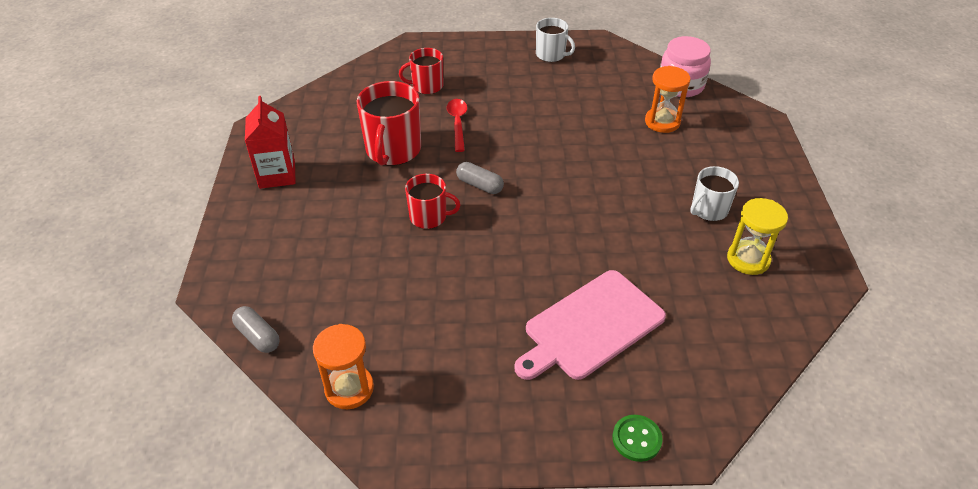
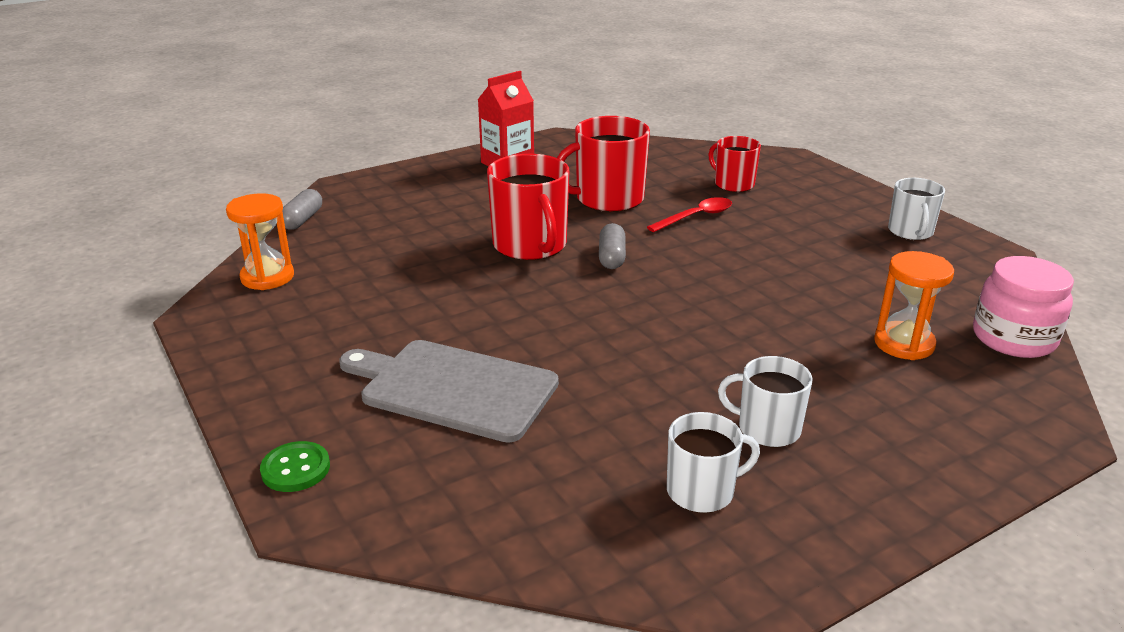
camera: 60 degrees right, 15 degrees down
red mug [405,174,460,229] -> red mug [487,154,569,260], size x1.64
pink cutting board [514,270,666,380] -> grey cutting board [339,340,559,443]
yellow hourglass [727,198,788,275] -> white mug [667,412,760,513]

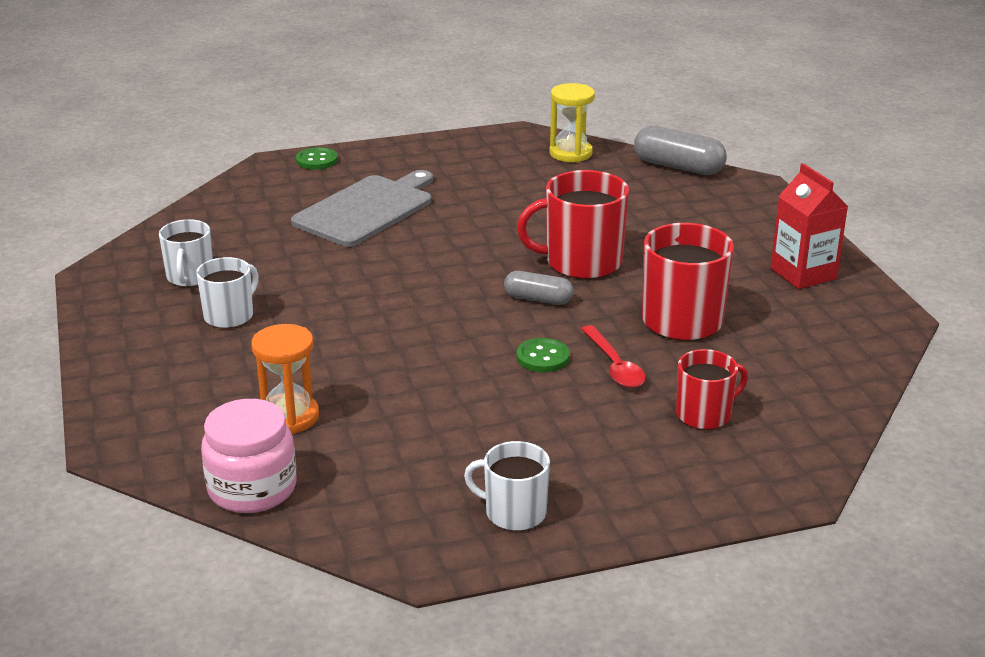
camera: 105 degrees right, 0 degrees up
orange hourglass [226,193,294,290] -> yellow hourglass [549,83,595,162]
grey capsule [282,189,322,230] -> grey capsule [634,126,727,175], size x1.60
none -> green button [517,338,570,372]

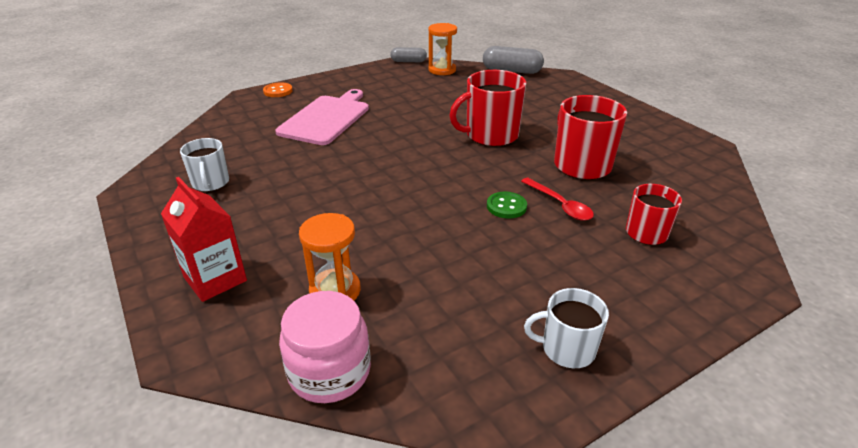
camera: 15 degrees left, 5 degrees up
white mug [196,257,259,328] -> none
grey cutting board [291,170,433,247] -> pink cutting board [275,89,369,145]
green button [296,147,338,170] -> orange button [263,82,293,97]
grey capsule [504,271,574,305] -> grey capsule moved to [390,47,427,62]
yellow hourglass [549,83,595,162] -> orange hourglass [428,23,457,75]
red carton [771,163,848,289] -> red carton moved to [161,177,247,302]

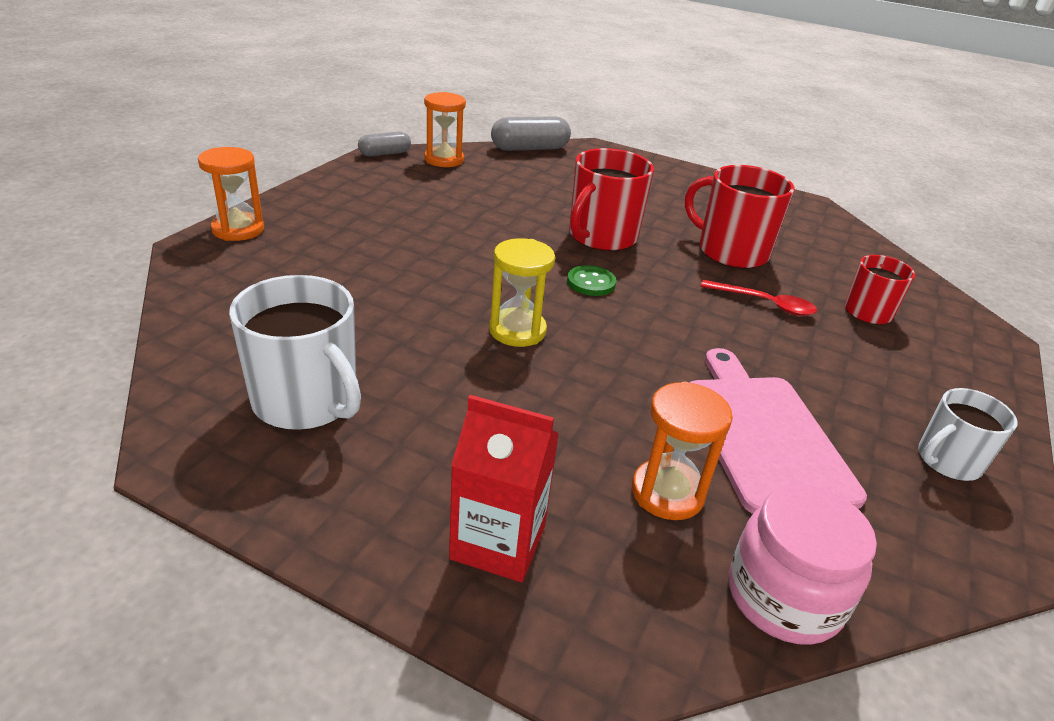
camera: 35 degrees left, 0 degrees up
white mug [180,138,229,192] -> white mug [229,275,361,431], size x1.64
orange button [263,82,293,97] -> orange hourglass [198,147,264,241]
pink cutting board [275,89,369,145] -> pink cutting board moved to [689,348,867,514]
green button [487,191,527,219] -> green button moved to [567,265,616,296]
none -> yellow hourglass [489,238,555,347]

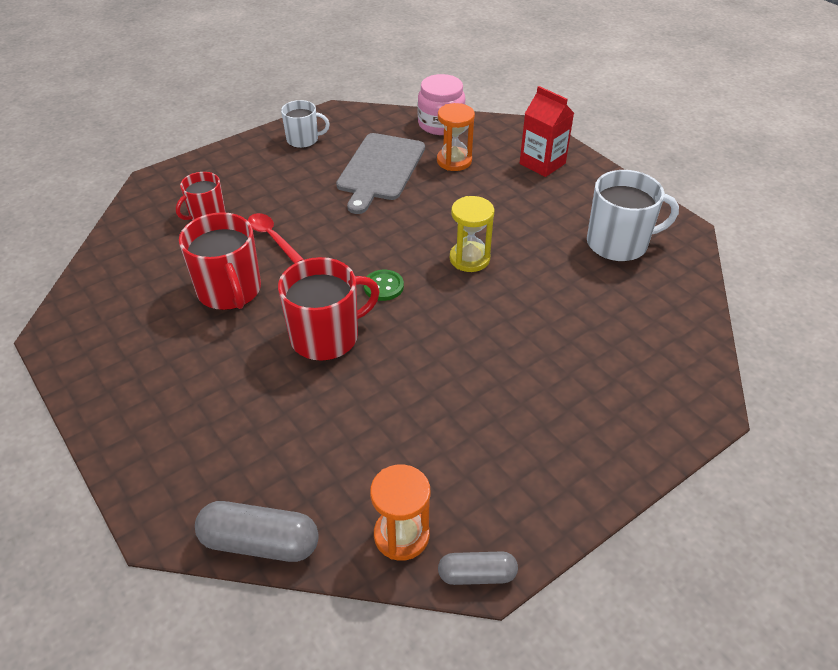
camera: 150 degrees left, 10 degrees up
orange hourglass [198,147,264,241] -> none
white mug [229,275,361,431] -> white mug turned 105 degrees clockwise [587,170,679,262]
pink cutting board [689,348,867,514] -> grey cutting board [336,133,425,214]

